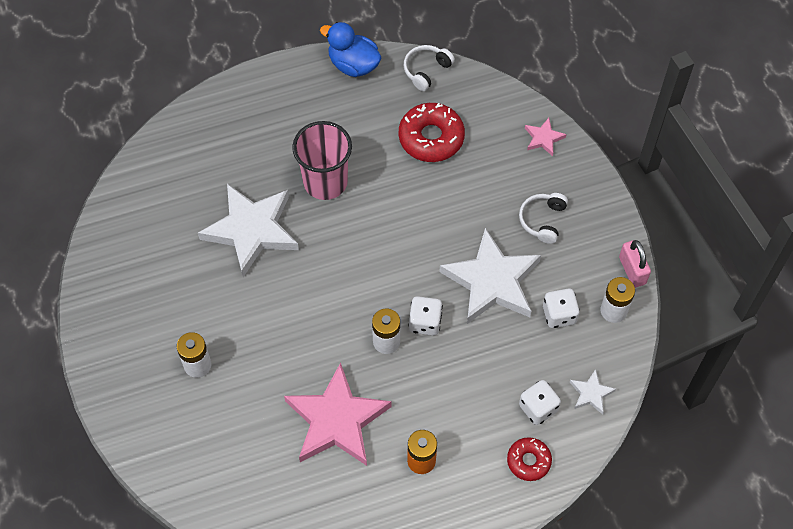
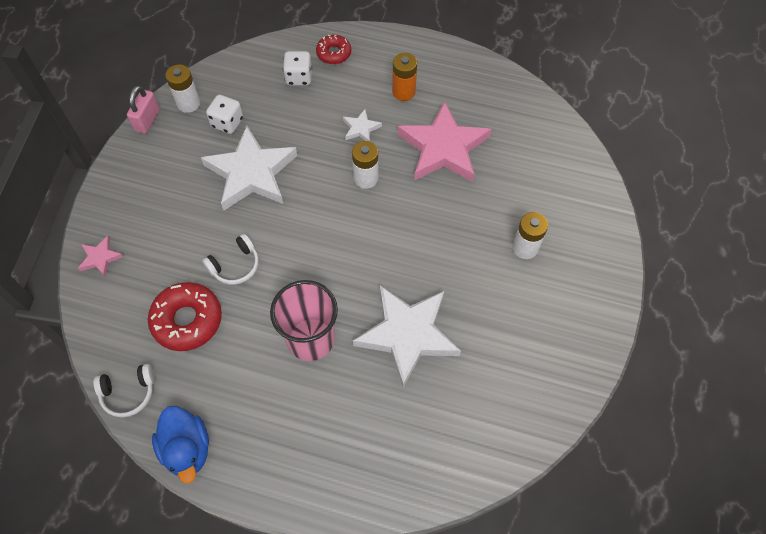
camera: 145 degrees left, 0 degrees up
white dice [409,296,443,336] -> none
white headphones [519,193,568,244] -> white headphones moved to [202,234,259,285]
white star [570,369,616,415] -> white star moved to [343,109,382,142]

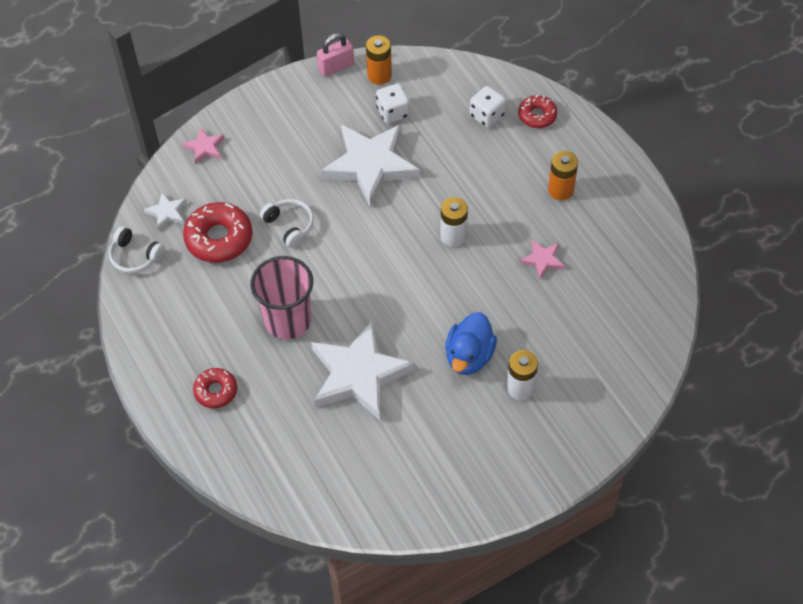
camera: 45 degrees right, 5 degrees down
blue duck [152,406,209,484] -> blue duck moved to [445,312,497,375]
white battery [165,64,200,113] -> orange battery [366,36,392,85]
white headphones [202,234,259,285] -> white headphones turned 135 degrees counterclockwise [260,199,314,248]
white star [343,109,382,142] -> white star moved to [144,192,187,231]
pink star [398,101,491,182] -> pink star [520,240,565,279], size x0.44
none -> red donut [193,368,237,408]

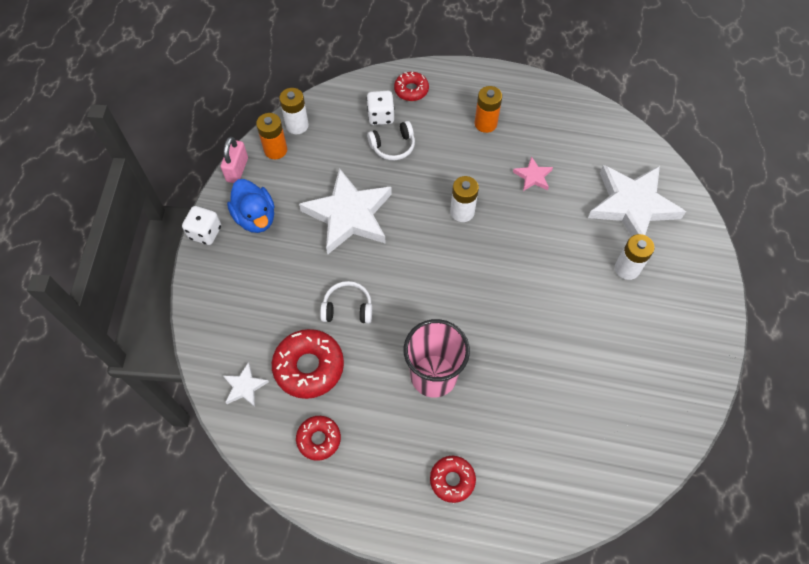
camera: 50 degrees left, 5 degrees up
white headphones [109,226,165,273] -> white headphones moved to [367,121,415,160]
pink star [183,127,225,165] -> none
white star [311,321,415,421] -> white star moved to [588,165,686,236]
white dice [376,83,410,123] -> white dice moved to [182,206,221,245]
blue duck [445,312,497,375] -> blue duck moved to [227,179,275,233]
none -> white battery [279,88,309,134]
none -> red donut [296,416,341,461]

